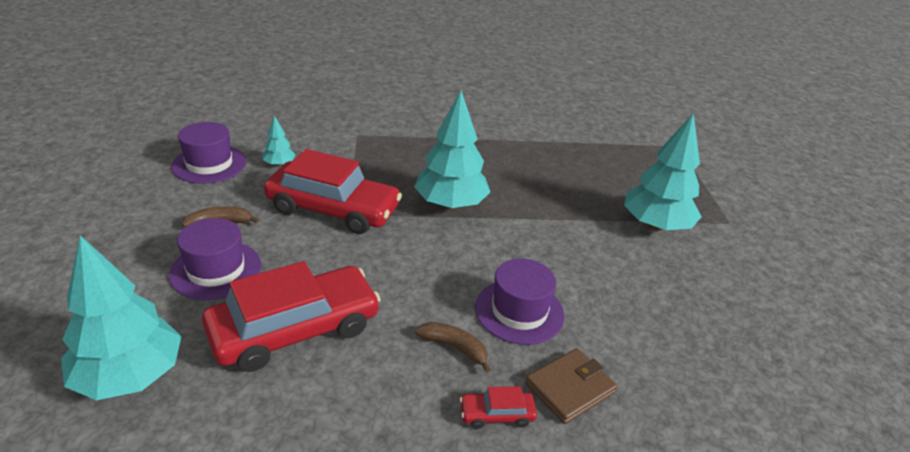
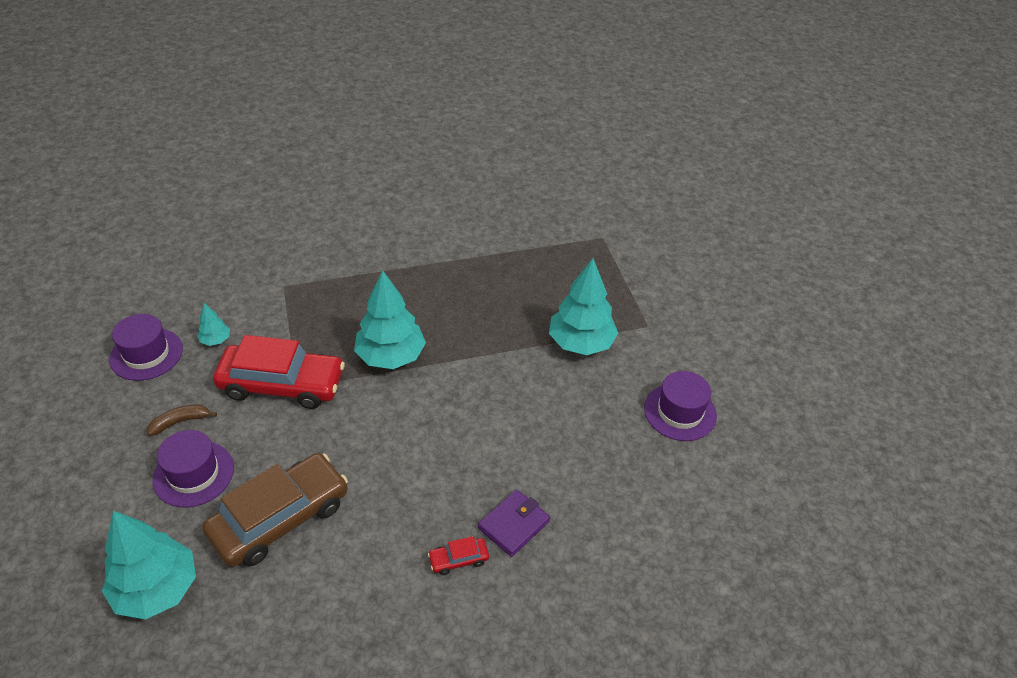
camera: 10 degrees left, 10 degrees up
red car [202,261,381,372] -> brown car [202,453,348,567]
brown banana [416,322,491,373] -> none
purple hat [475,259,564,345] -> purple hat moved to [644,371,717,441]
brown wallet [525,348,617,424] -> purple wallet [478,489,550,557]

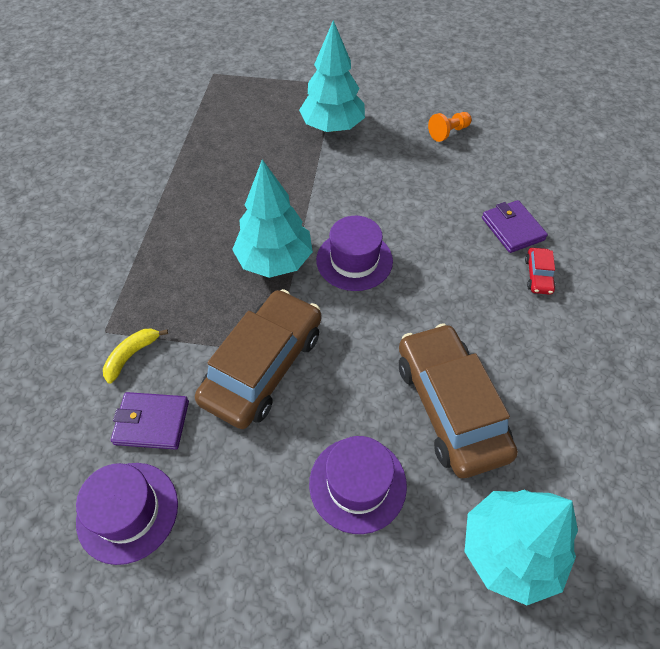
camera: 65 degrees left, 10 degrees up
brown banana [147,405,217,436] -> none
turquoise tree [197,303,230,346] -> purple wallet [111,392,189,450]
red car [213,335,345,409] -> brown car [195,289,321,429]
purple hat [644,371,717,441] -> purple hat moved to [316,216,393,291]
none -> yellow banana [103,329,168,384]
none -> orange pawn [428,112,472,142]

